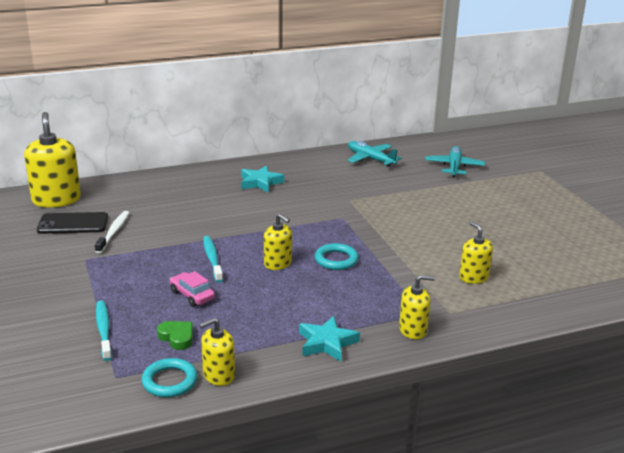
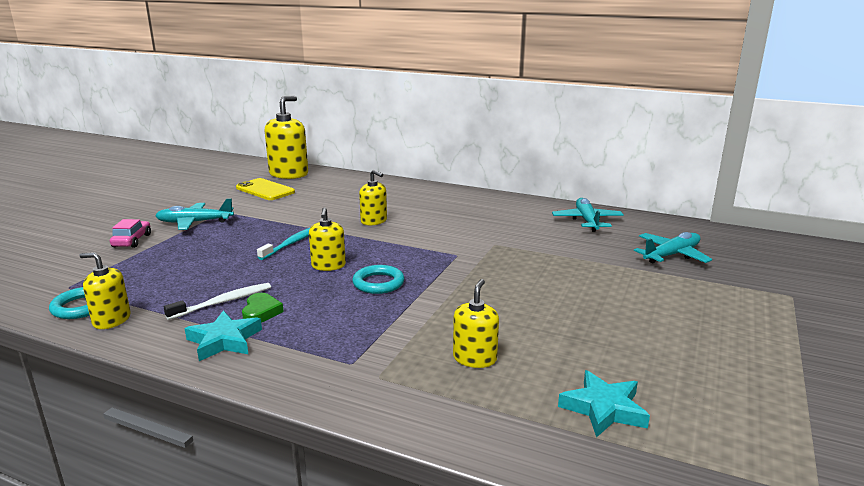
camera: 45 degrees right, 5 degrees down
black phone [37,212,108,234] -> yellow phone [236,178,295,200]
white toothbrush [95,211,129,253] -> white toothbrush moved to [164,283,271,320]
turquoise toothbrush [96,301,112,361] -> none
green heart [157,321,193,350] -> green heart moved to [242,293,284,323]
pink car [170,271,215,307] -> pink car moved to [110,219,151,248]
turquoise star [241,165,284,193] -> turquoise star moved to [558,370,650,437]
yellow soap dispenser [399,275,435,339] -> yellow soap dispenser moved to [359,170,387,225]
none -> turquoise plane [155,198,234,230]

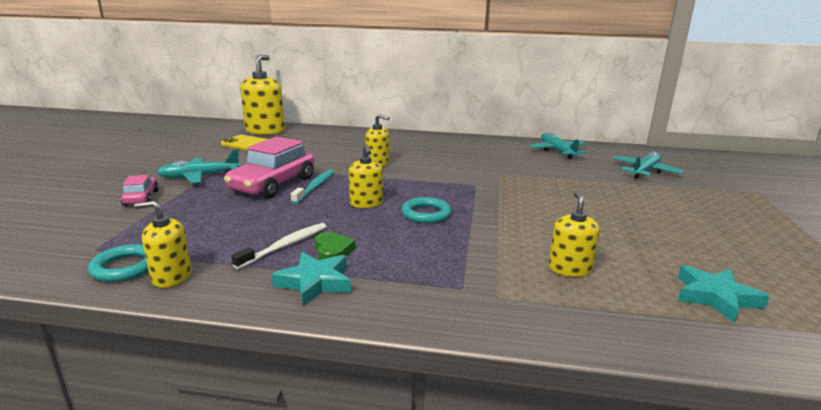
camera: 15 degrees left, 0 degrees up
none -> pink car [224,137,314,199]

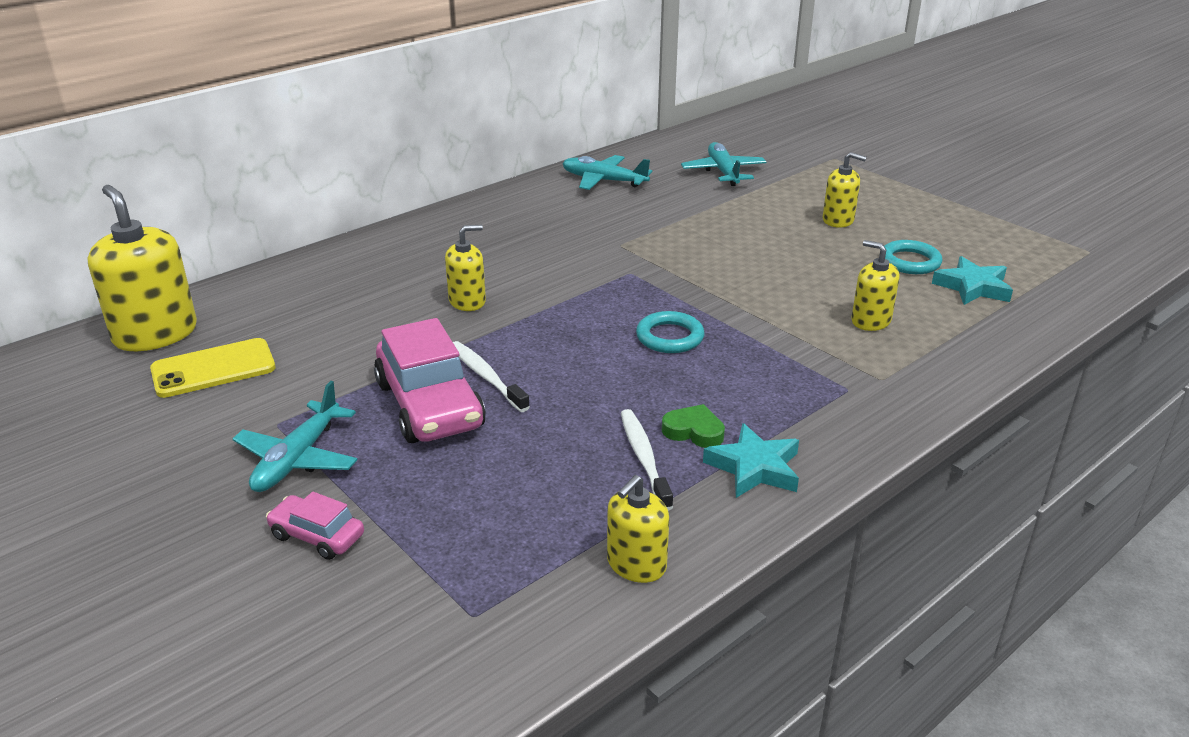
camera: 50 degrees left, 10 degrees up
turquoise ring [88,244,149,282] -> turquoise ring moved to [884,240,942,274]
turquoise toothbrush [291,170,334,204] -> white toothbrush [453,341,530,412]
yellow soap dispenser [349,145,383,208] -> yellow soap dispenser moved to [823,152,867,228]

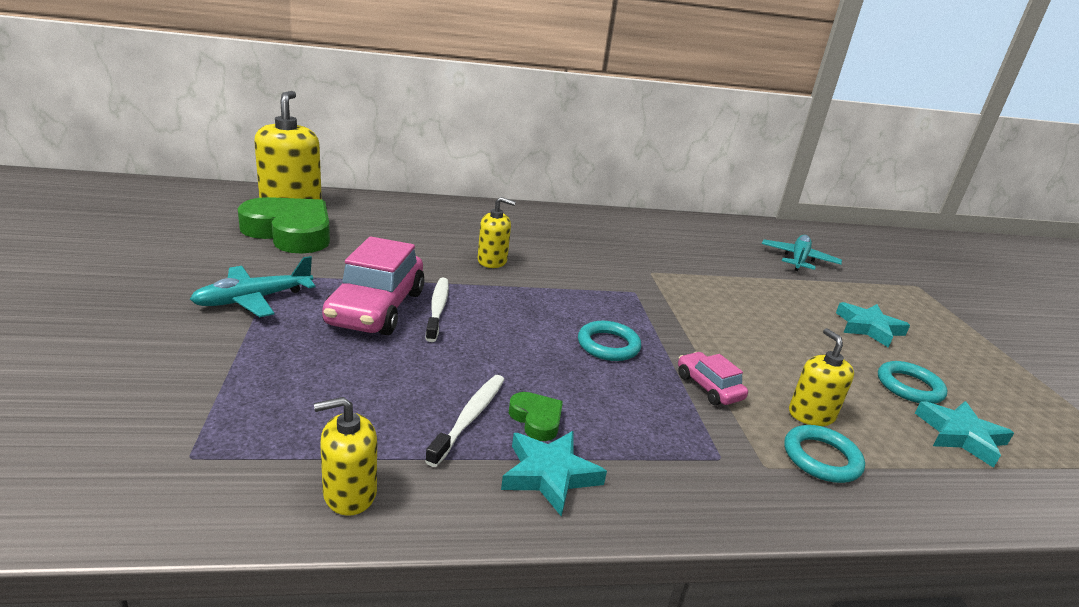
camera: 30 degrees right, 5 degrees down
yellow phone [150,338,275,398] -> green heart [238,197,330,254]
pink car [266,492,364,560] -> pink car moved to [678,352,748,405]
turquoise plane [562,155,652,190] -> none
yellow soap dispenser [823,152,867,228] -> turquoise star [836,302,910,348]
none -> turquoise ring [784,425,865,483]

